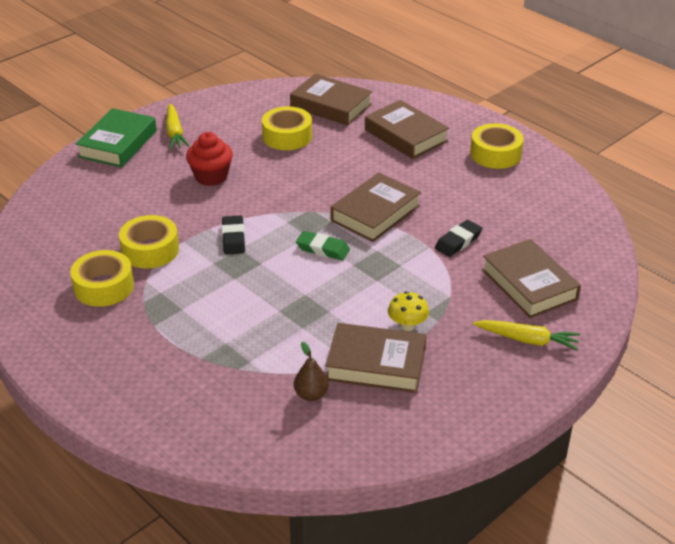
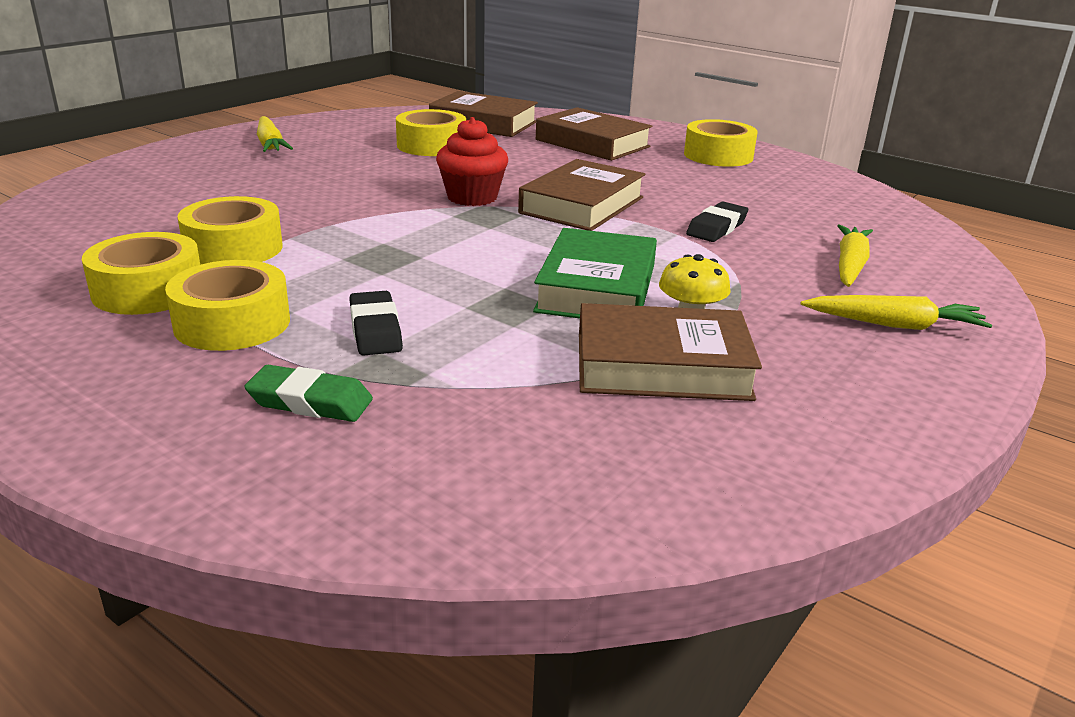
camera: 10 degrees left, 10 degrees down
green book [76,108,157,167] -> green book moved to [533,228,657,319]
red cupcake [186,132,233,186] -> red cupcake moved to [436,117,508,206]
black eraser [222,216,245,255] -> black eraser moved to [349,291,403,356]
brown pear [294,341,329,401] -> none
green eraser [296,231,350,261] -> green eraser moved to [244,365,373,422]
brown book [482,239,581,318] -> yellow carrot [837,224,873,287]
none -> yellow tape [165,260,290,351]

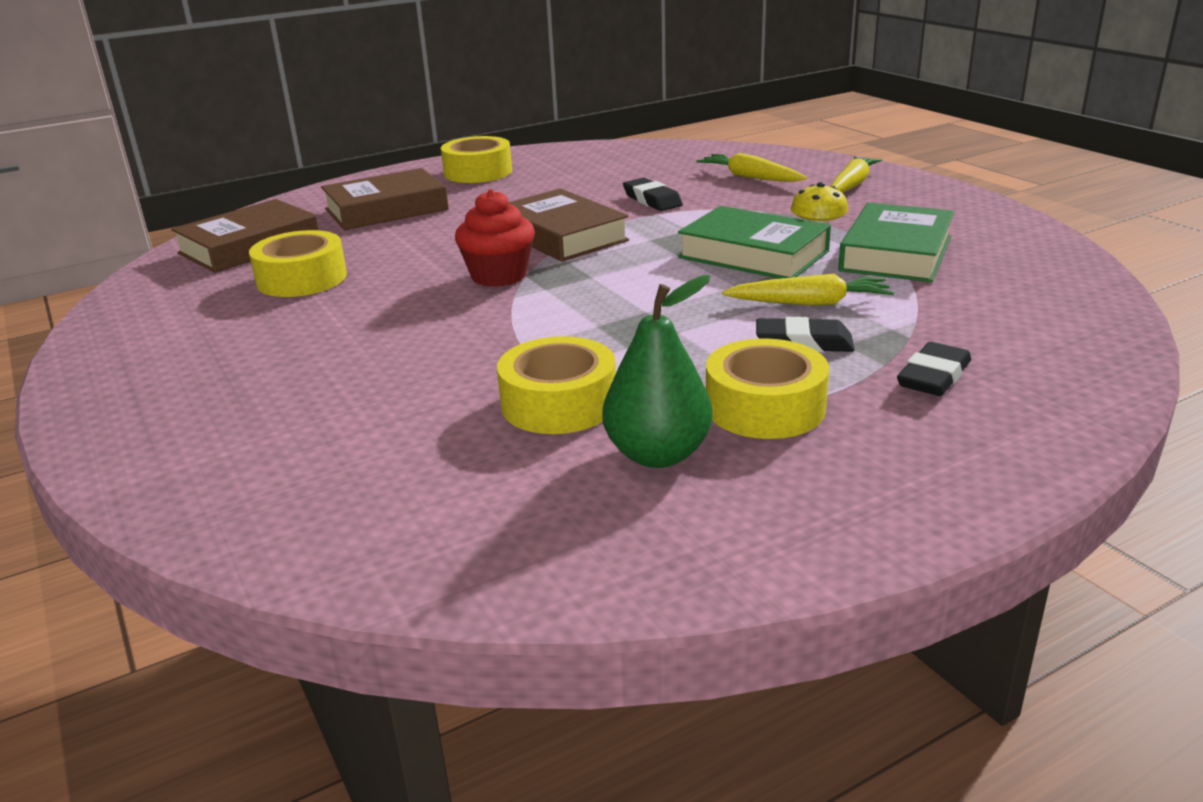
camera: 65 degrees left, 0 degrees up
yellow tape [82,232,200,315] -> green pear [603,275,713,468]
green eraser [244,365,373,422] -> black eraser [897,342,971,396]
yellow carrot [257,116,293,152] -> yellow carrot moved to [722,274,894,306]
brown book [579,303,762,401] -> green book [838,202,955,282]

